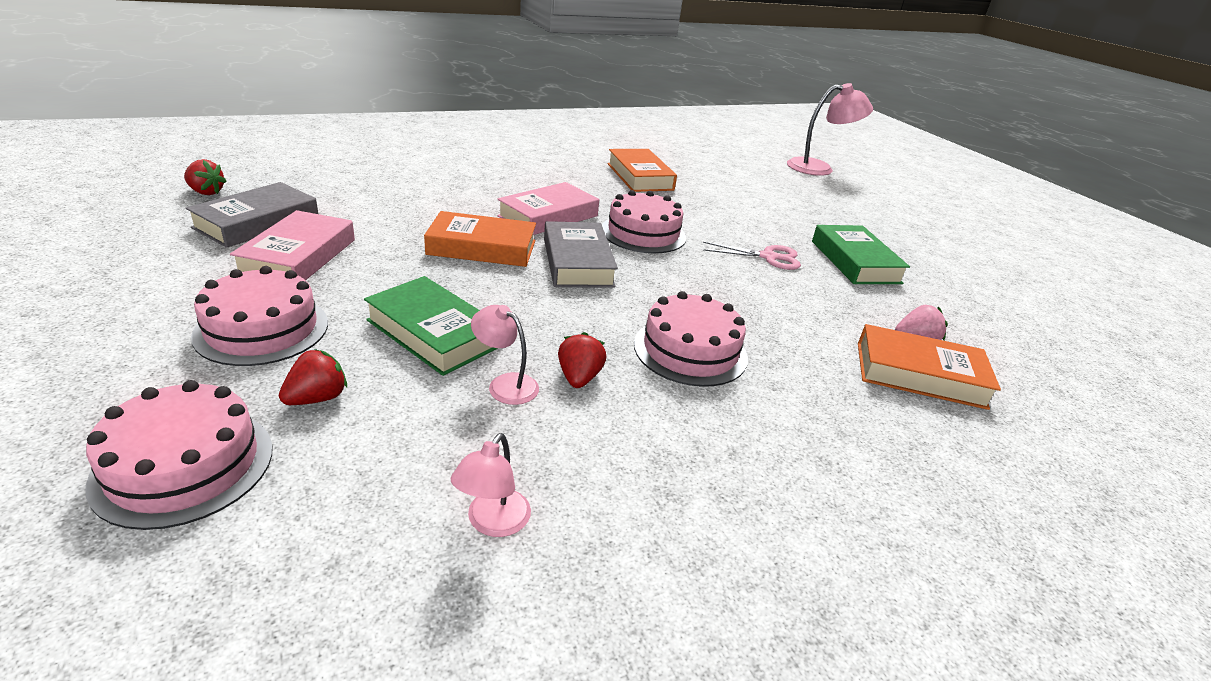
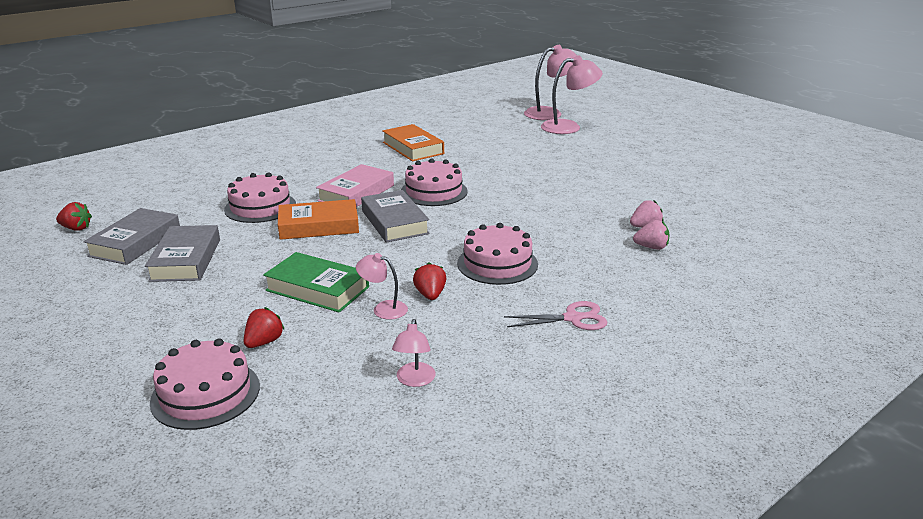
camera: 10 degrees left, 5 degrees down
pink cake [191,266,328,366] -> pink cake moved to [224,172,296,223]
pink book [230,210,355,280] -> grey book [145,225,220,282]
pink scissors [703,242,801,270] -> pink scissors moved to [504,301,607,330]
green book [812,225,910,284] -> none
orange book [858,324,1001,410] -> pink strawberry [633,220,669,250]
none -> pink lamp [541,56,603,134]

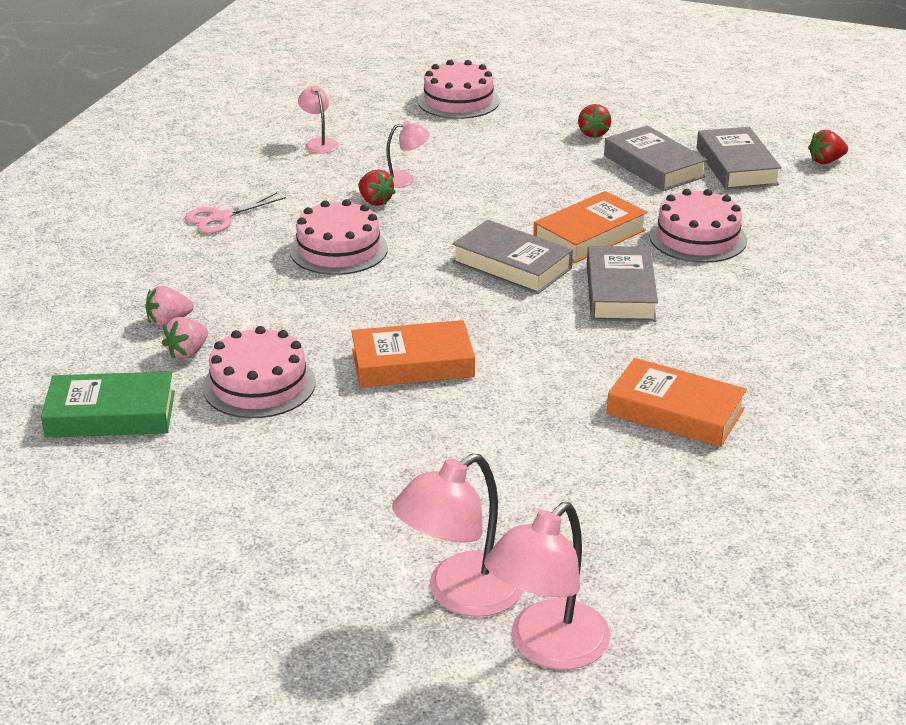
camera: 150 degrees right, 5 degrees up
red strawberry [244,307,285,348] -> red strawberry moved to [578,104,611,138]
green book [263,252,369,313] -> green book moved to [41,371,175,438]
pink book [316,164,394,207] -> grey book [587,246,658,322]
pink cake [401,158,468,206] -> pink cake moved to [202,326,316,418]
none -> orange book [351,320,475,388]

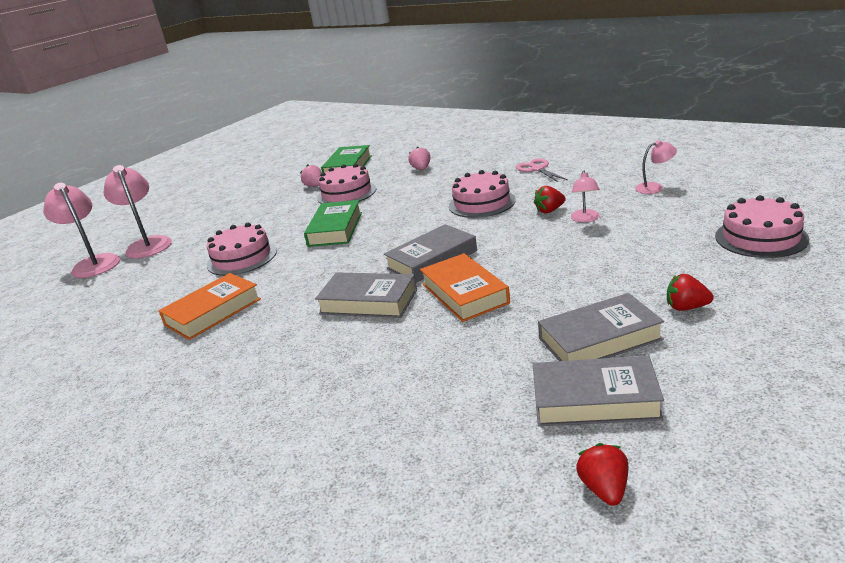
camera: 110 degrees right, 5 degrees down
pink strawberry [162,317,208,359] -> pink strawberry moved to [300,165,322,187]
orange book [351,320,475,388] -> green book [304,200,362,247]
pink cake [649,189,747,263] -> pink cake moved to [207,223,277,276]

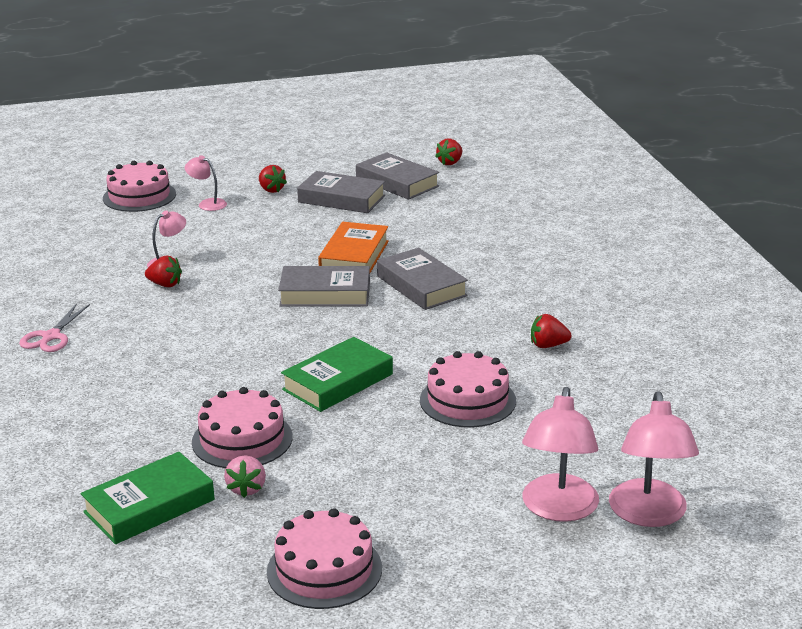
camera: 145 degrees left, 0 degrees up
orange book [158,273,261,340] -> red strawberry [531,314,571,348]
pink strawberry [408,146,430,170] -> none
pink cake [449,170,516,218] -> pink cake moved to [267,508,382,609]
pink lamp [635,140,677,194] -> pink lamp moved to [185,155,227,211]

